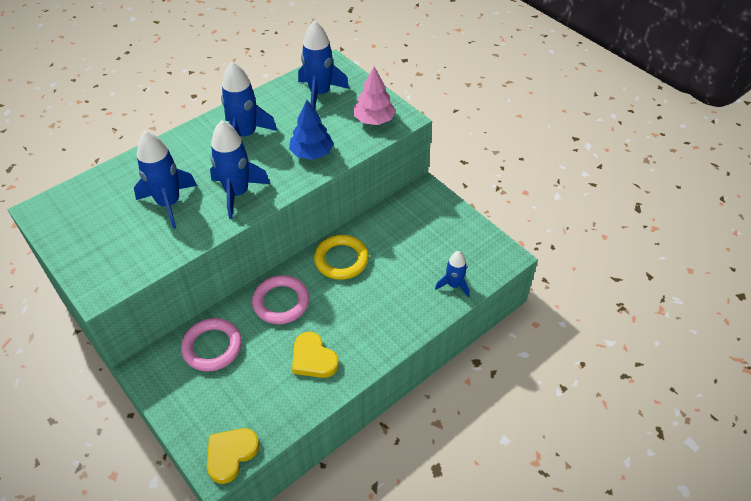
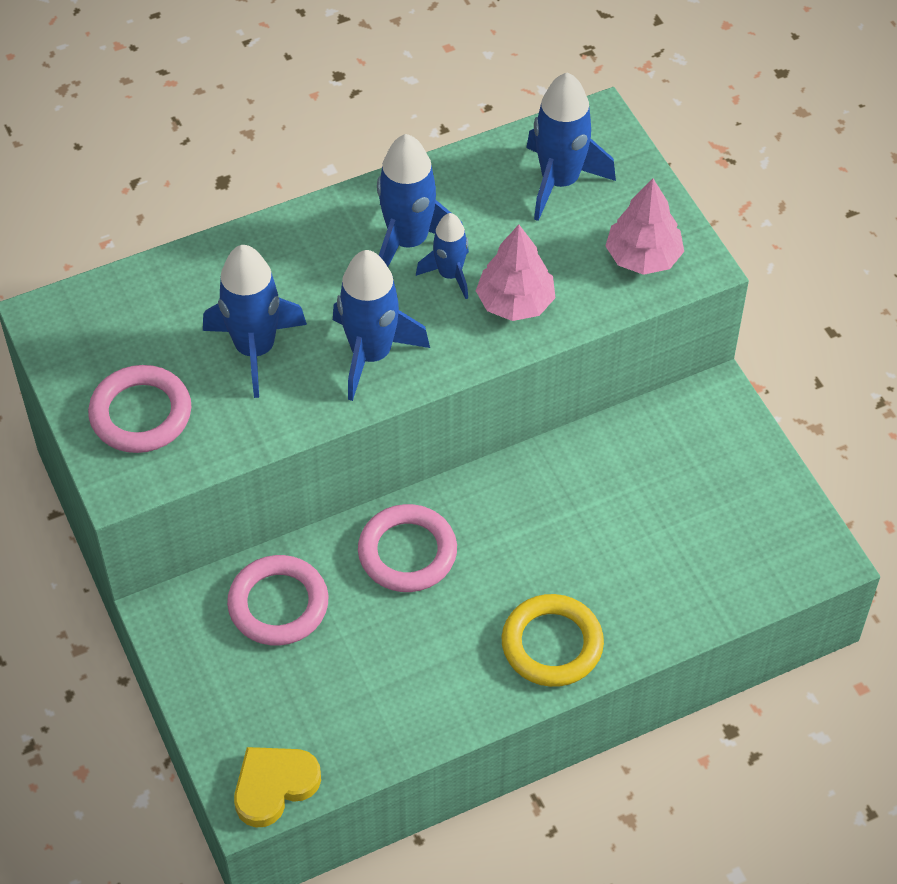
camera: 15 degrees right, 5 degrees up
blue tree [289,100,334,160] -> pink tree [476,225,555,321]
yellow heart [292,332,339,378] -> none
yellow ring [314,235,369,280] -> yellow ring moved to [501,594,604,687]
blue rocket [435,251,469,297] -> blue rocket moved to [416,213,469,299]
none -> pink ring [88,365,191,453]

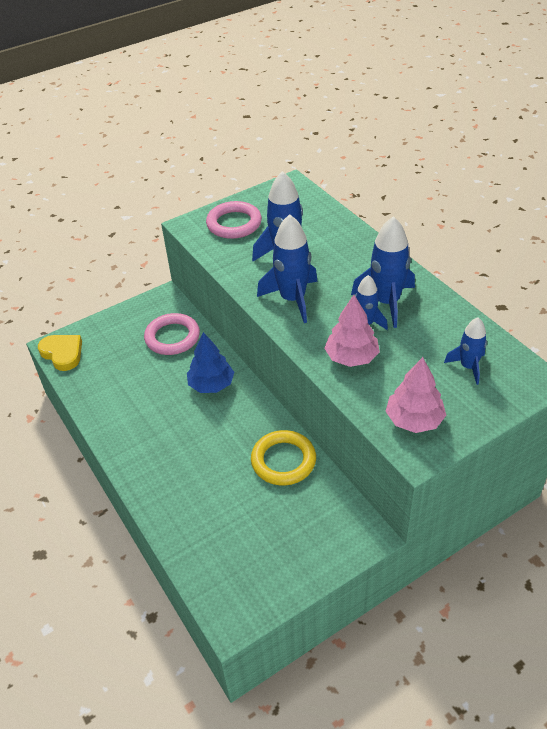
camera: 85 degrees right, 10 degrees down
pink ring [358,504,457,592] -> blue tree [187,332,234,393]
yellow ring [501,594,604,687] -> yellow ring moved to [251,430,316,485]
blue rocket [526,72,616,221] -> blue rocket [444,317,487,385], size x0.60

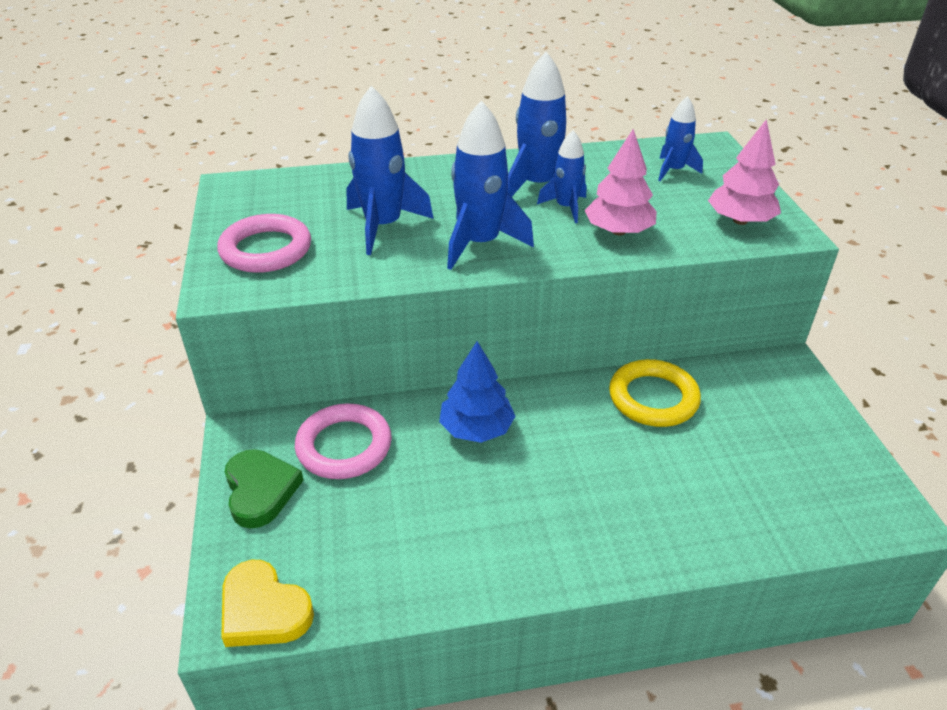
camera: 70 degrees left, 5 degrees down
yellow heart [38,335,82,371] -> yellow heart turned 120 degrees counterclockwise [221,560,314,647]
none -> green heart [225,449,303,528]

